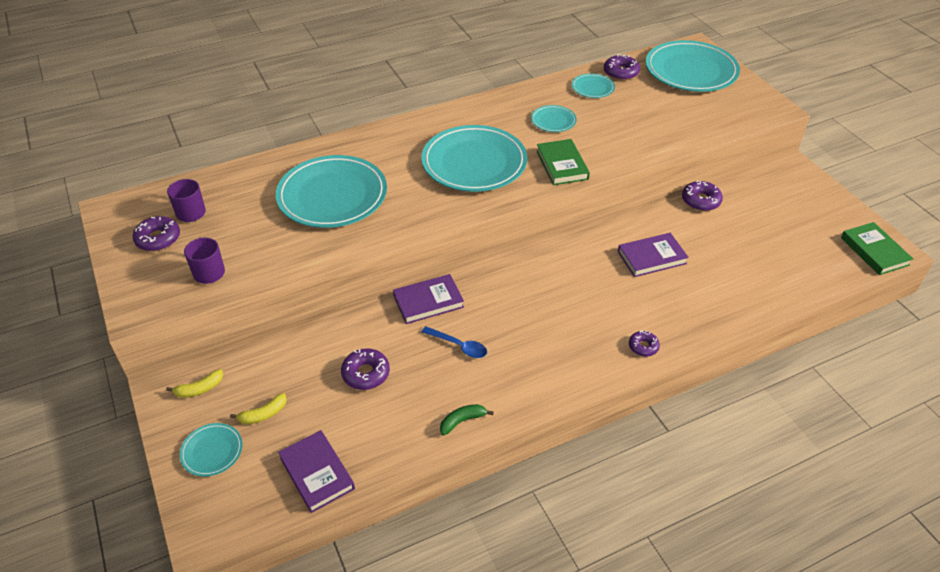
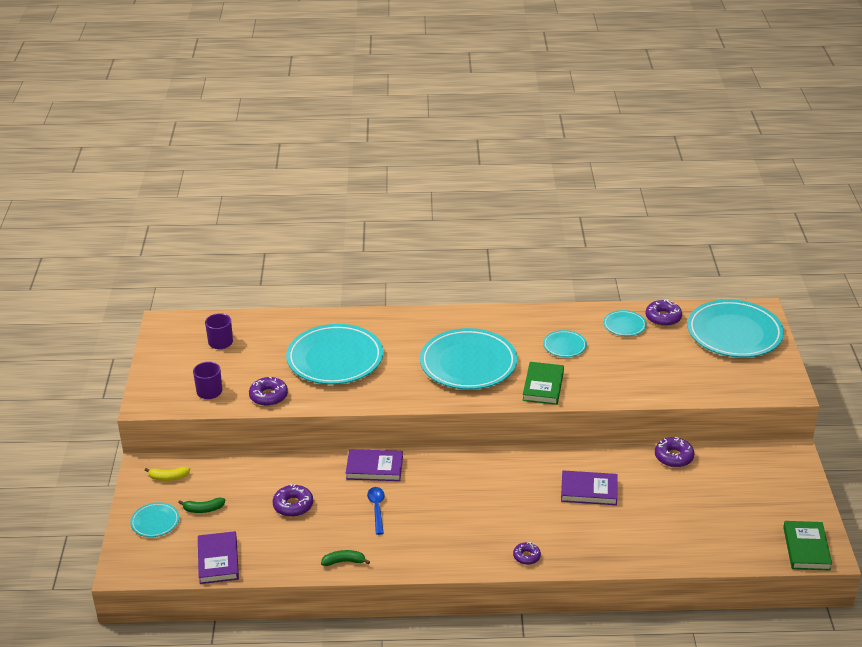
camera: 25 degrees right, 10 degrees down
purple donut [133,216,180,251] -> purple donut moved to [249,377,288,406]
yellow banana [230,393,287,424] -> green banana [178,498,225,513]
blue spoon [421,326,487,358] -> blue spoon turned 150 degrees counterclockwise [367,487,385,535]

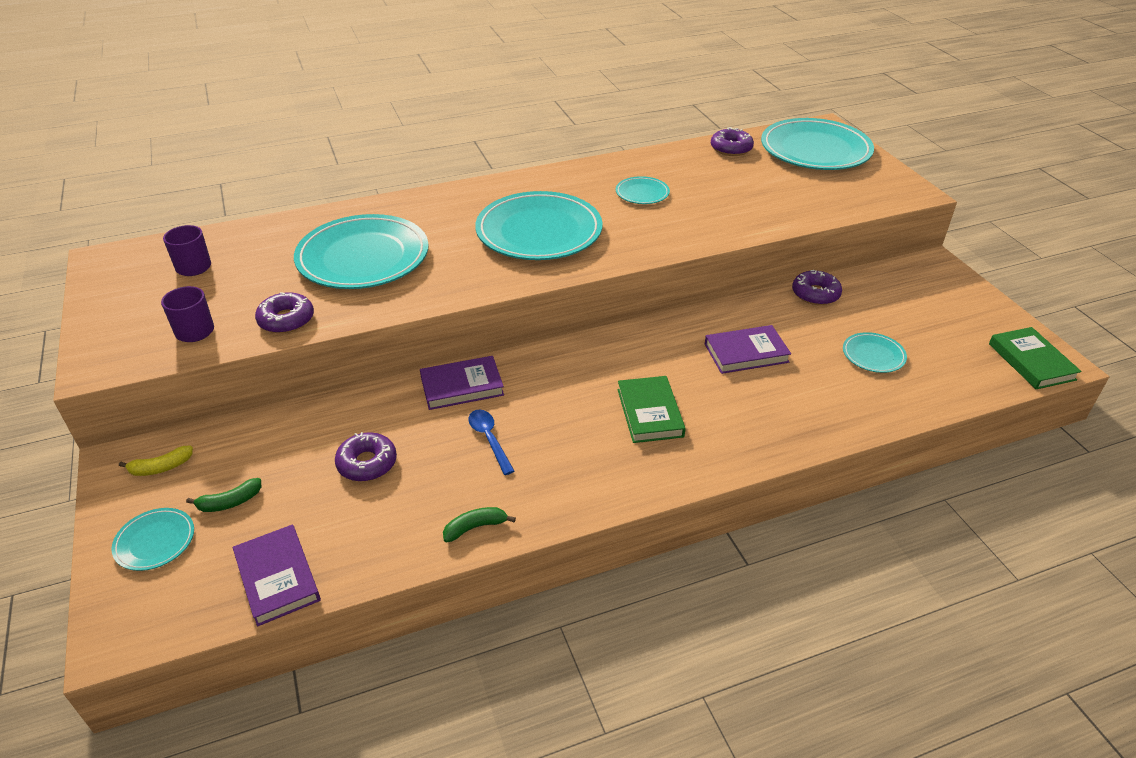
camera: 20 degrees left, 5 degrees up
purple donut [513,542,541,565] -> none
green book [522,362,564,405] -> green book moved to [617,376,686,443]
turquoise plate [603,310,647,336] -> turquoise plate moved to [843,332,907,373]

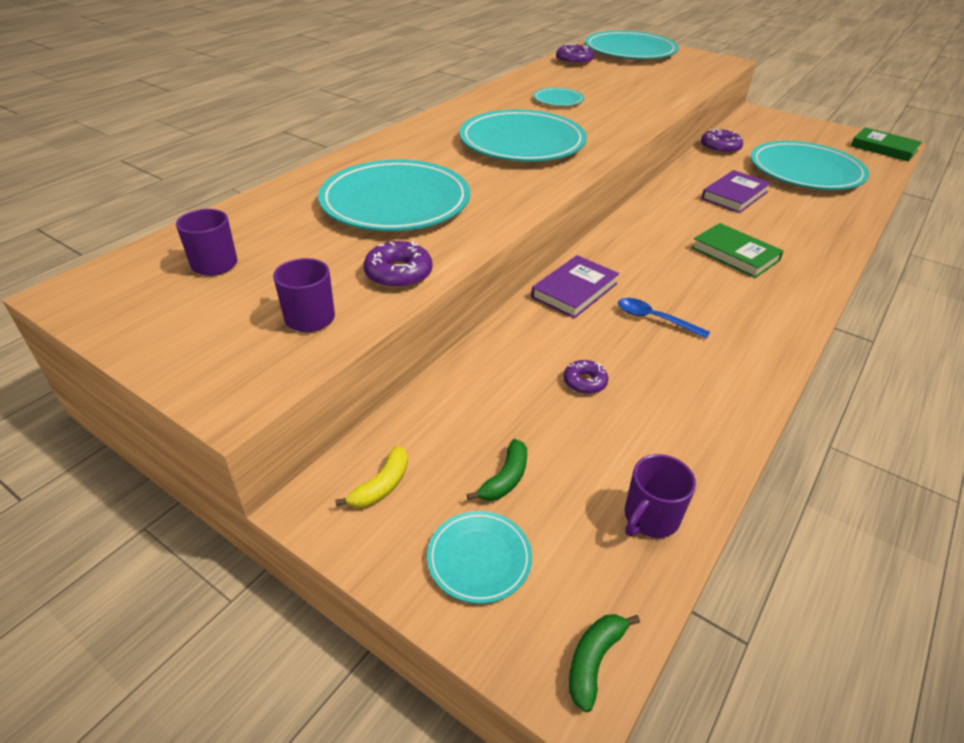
camera: 35 degrees left, 0 degrees up
purple book [233,525,321,626] -> purple mug [625,454,696,538]
purple donut [335,432,397,482] -> purple donut [564,360,609,394], size x0.65
green banana [443,507,516,542] -> green banana moved to [569,614,640,712]
turquoise plate [843,332,907,373] -> turquoise plate [751,141,869,190], size x2.19

